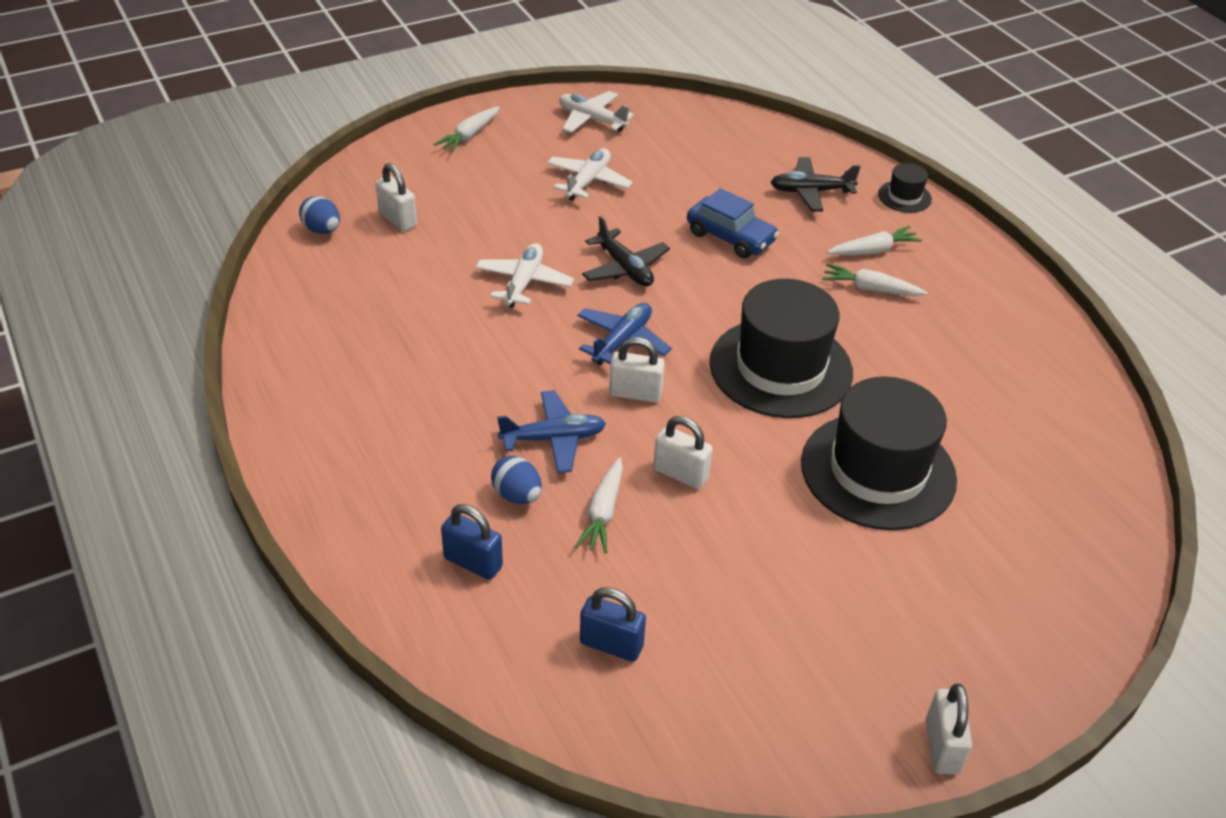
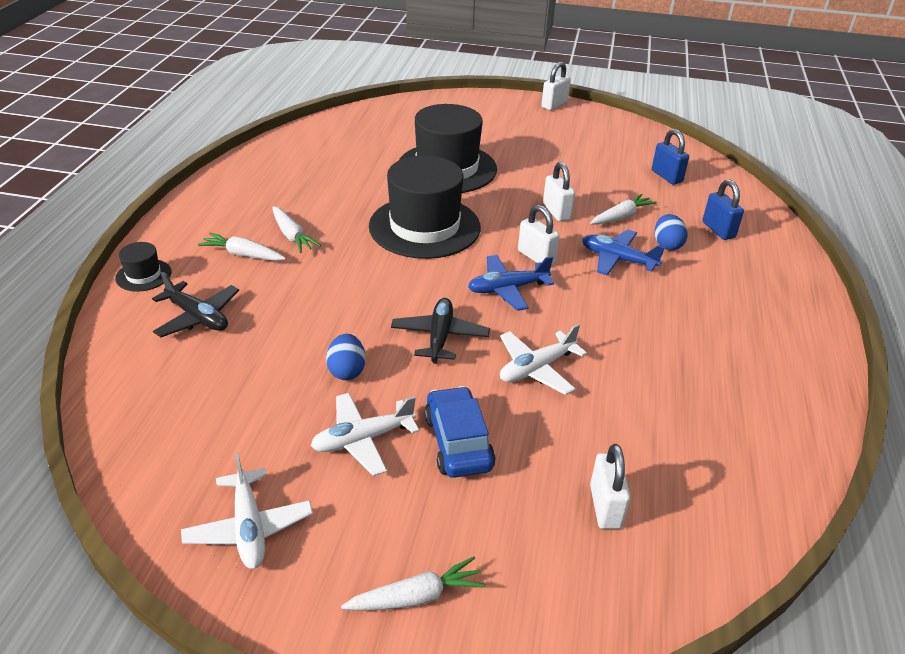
camera: 140 degrees left, 5 degrees down
blue egg [299,196,340,234] -> blue egg moved to [326,333,366,380]
blue car [687,188,779,258] -> blue car moved to [424,386,495,478]

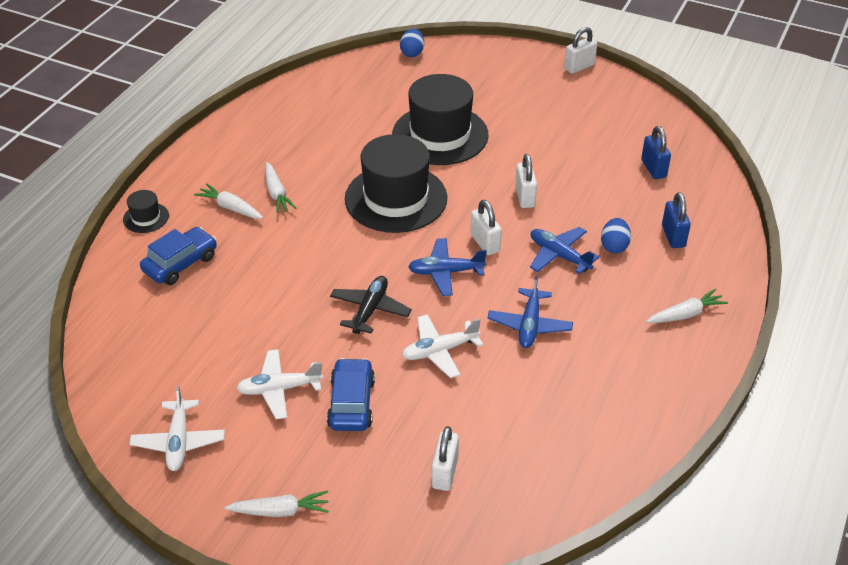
camera: 15 degrees right, 5 degrees up
black plane [152,272,239,337] -> blue car [140,227,217,285]
blue egg [326,333,366,380] -> blue egg moved to [400,29,424,57]
white carrot [590,193,657,225] -> white carrot moved to [646,289,728,323]
none -> blue plane [487,275,573,348]

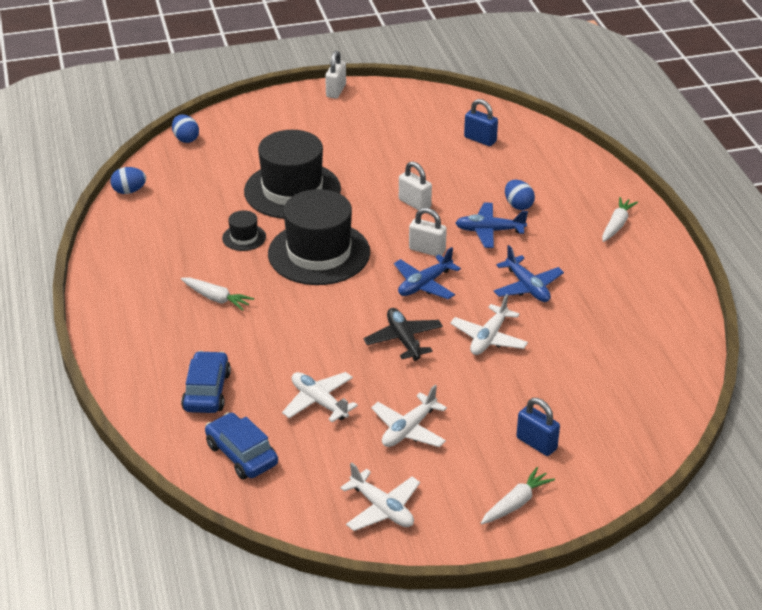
camera: 40 degrees left, 5 degrees down
black hat [123,190,169,233] -> black hat moved to [222,210,266,251]
white carrot [194,184,263,219] -> none
blue car [327,358,375,431] -> blue car moved to [205,412,278,479]
white padlock [432,426,459,491] -> none
blue padlock [662,192,691,248] -> blue padlock moved to [516,398,560,456]
none -> blue egg [110,167,146,194]
none -> white plane [282,372,358,422]

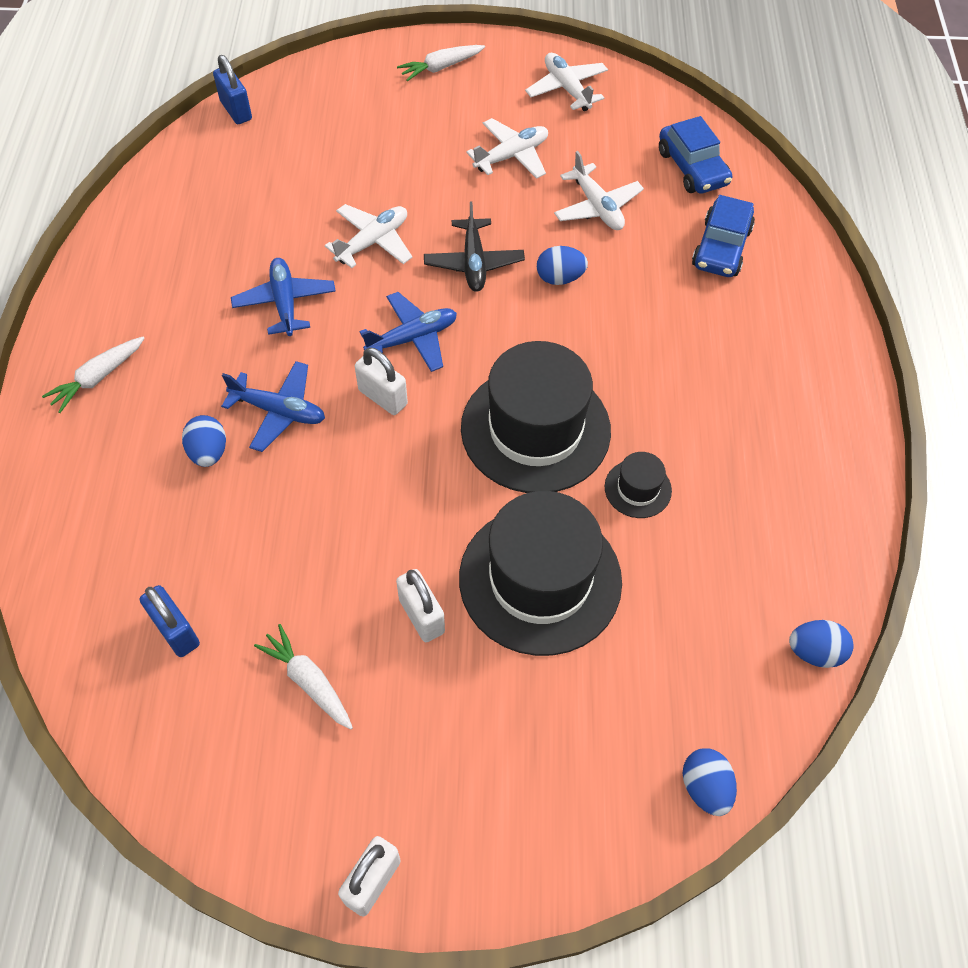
camera: 165 degrees left, 20 degrees up
white carrot [181,277,254,311] -> white carrot moved to [254,624,353,730]
white padlock [399,161,432,210] -> white padlock moved to [396,569,445,642]
blue padlock [516,398,560,456] -> blue padlock moved to [213,55,252,124]
none -> blue egg [537,246,588,285]

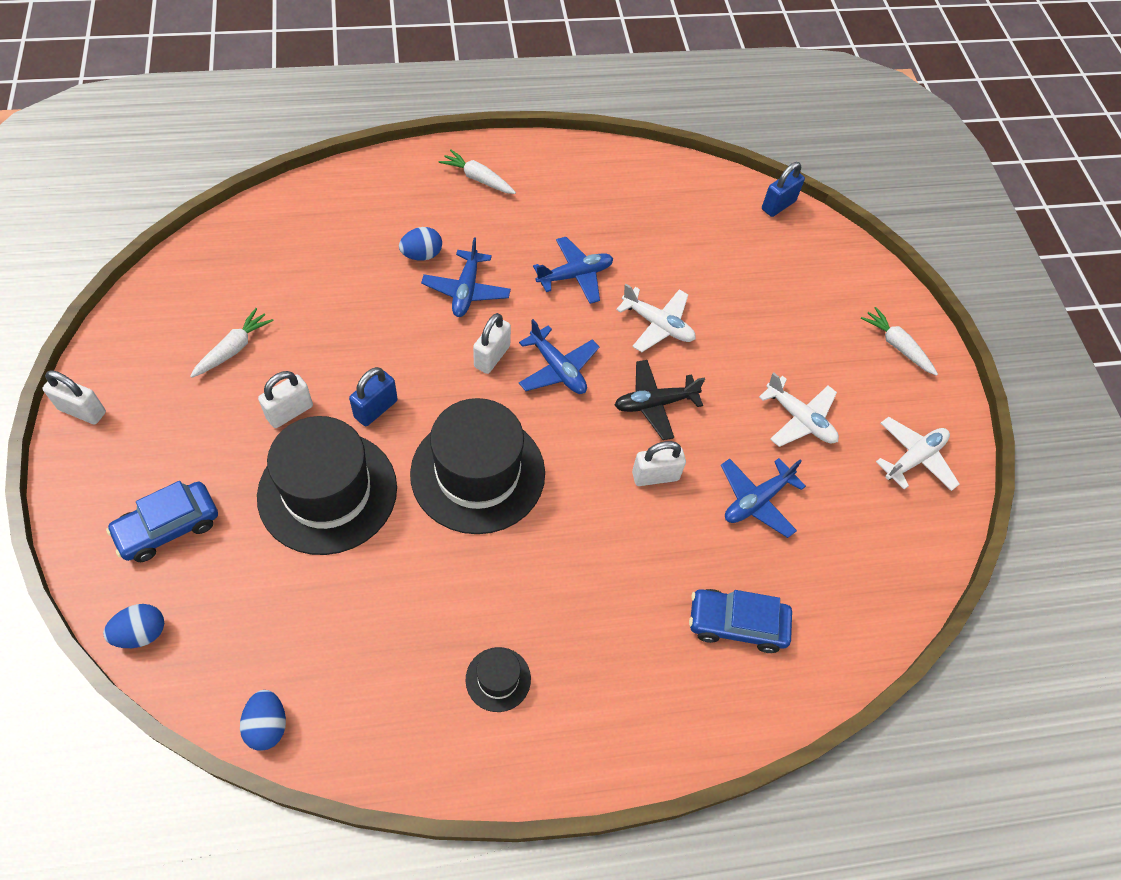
camera: 75 degrees right, 0 degrees up
blue padlock [140,585,200,657] -> blue padlock moved to [349,367,398,426]
blue egg [537,246,588,285] -> white padlock [632,441,686,486]
white plane [554,151,644,230] -> blue plane [721,458,806,538]
black hat [605,452,672,518] -> black hat moved to [466,647,531,712]
blue car [659,116,732,194] -> blue car moved to [106,481,218,562]

